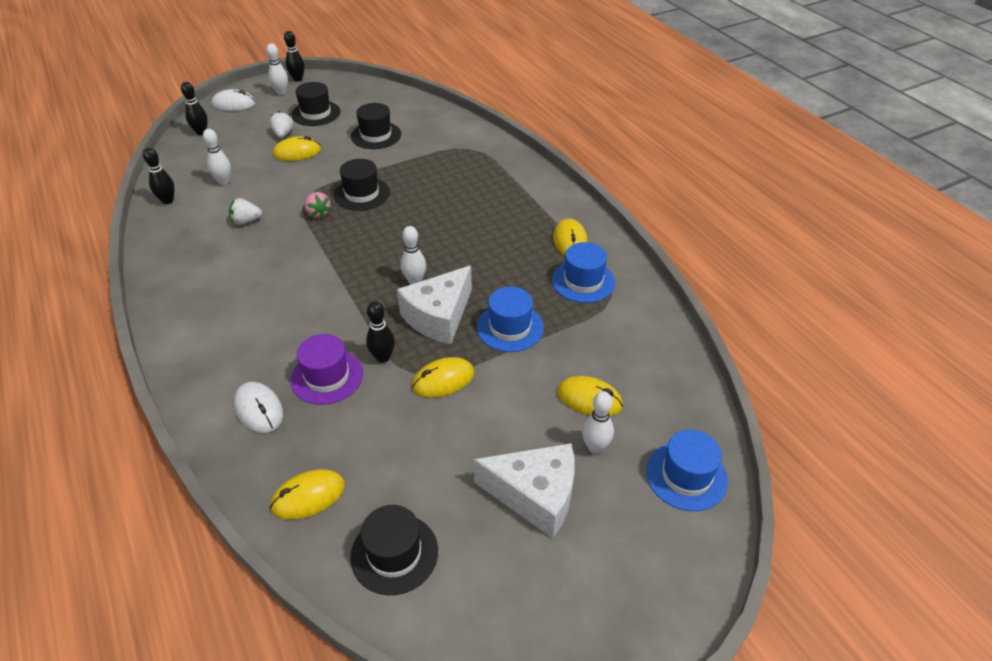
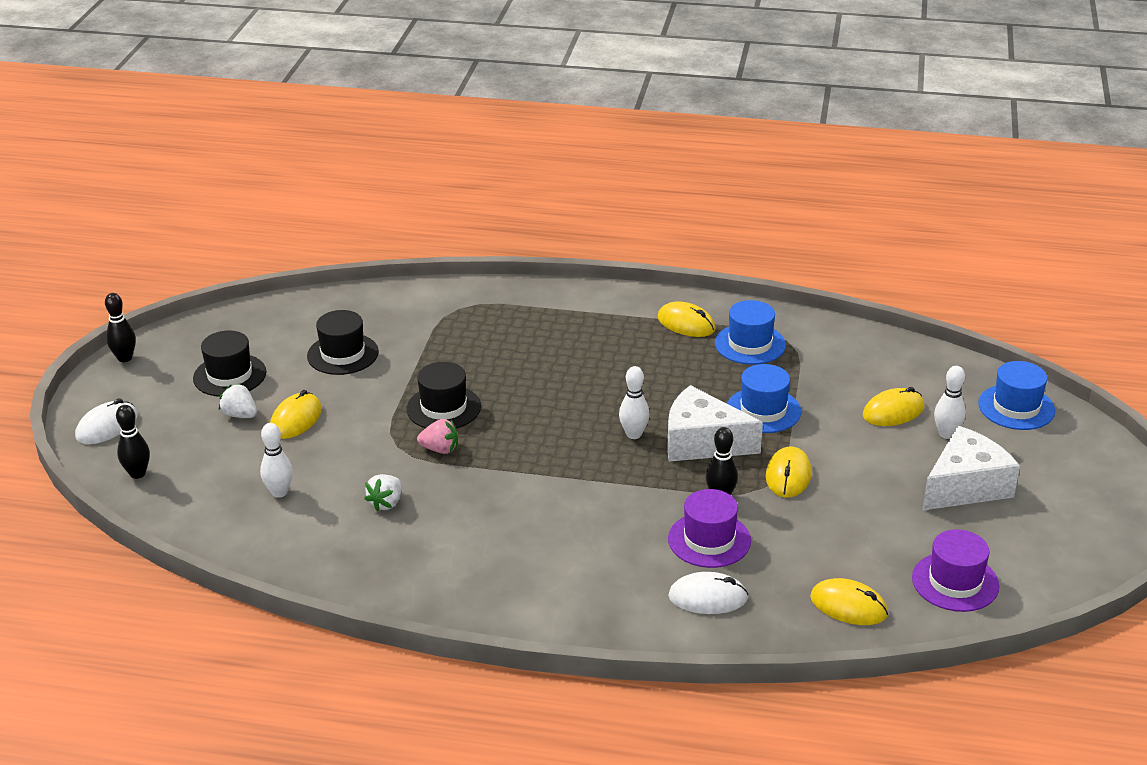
camera: 50 degrees left, 10 degrees down
black bowling pin [143,148,175,204] -> none
white bowling pin [266,43,288,95] -> none
yellow mouse [270,469,345,520] -> yellow mouse turned 75 degrees counterclockwise [810,578,888,625]
black hat [350,505,438,595] -> purple hat [912,529,999,612]
white cheese [397,265,472,344] -> white cheese turned 120 degrees clockwise [667,385,763,462]

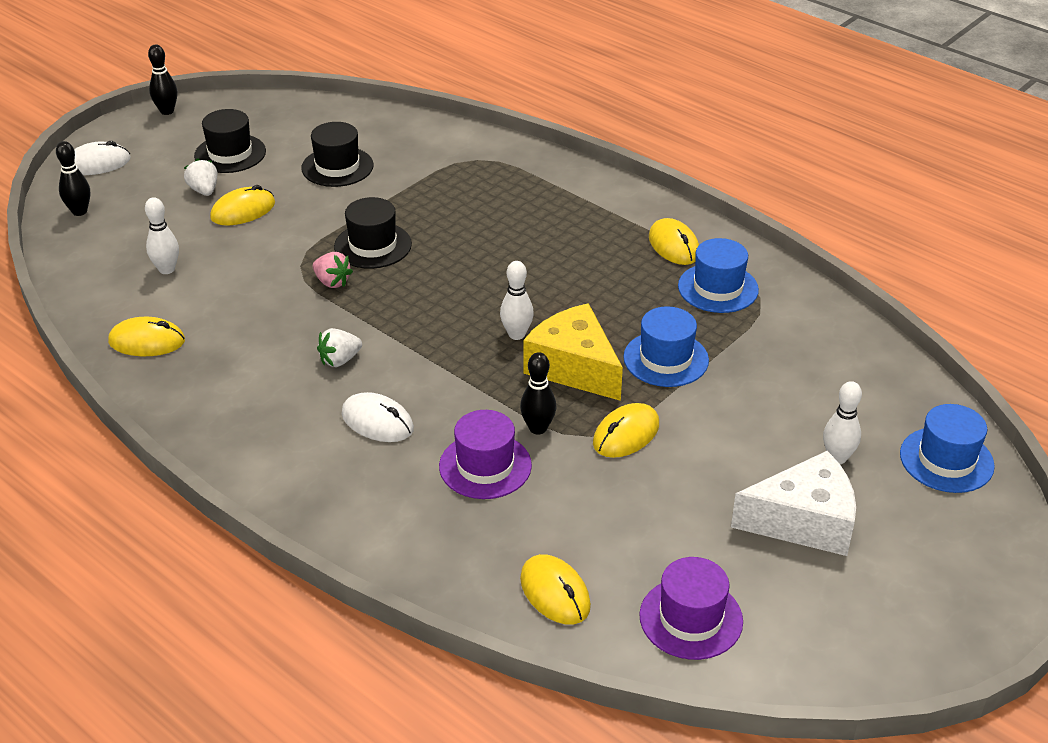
camera: 30 degrees right, 5 degrees up
white strawberry [364,474,401,512] -> white strawberry moved to [317,328,362,367]
white cheese [667,385,763,462] -> yellow cheese [524,303,623,401]
white mouse [668,572,748,614] -> white mouse moved to [342,392,414,442]
yellow mouse [863,387,925,426] -> yellow mouse moved to [108,317,185,356]

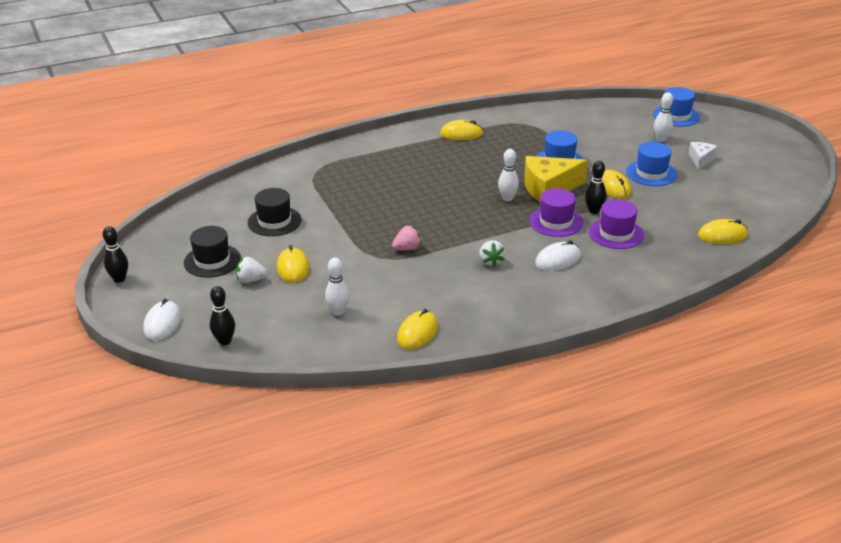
camera: 65 degrees left, 5 degrees down
black hat [334,197,412,269] -> none
purple hat [639,557,743,660] -> purple hat moved to [529,188,583,237]
blue hat [678,238,759,313] -> blue hat moved to [626,142,677,186]
white cheese [731,451,856,556] -> white cheese [689,142,718,169], size x0.53

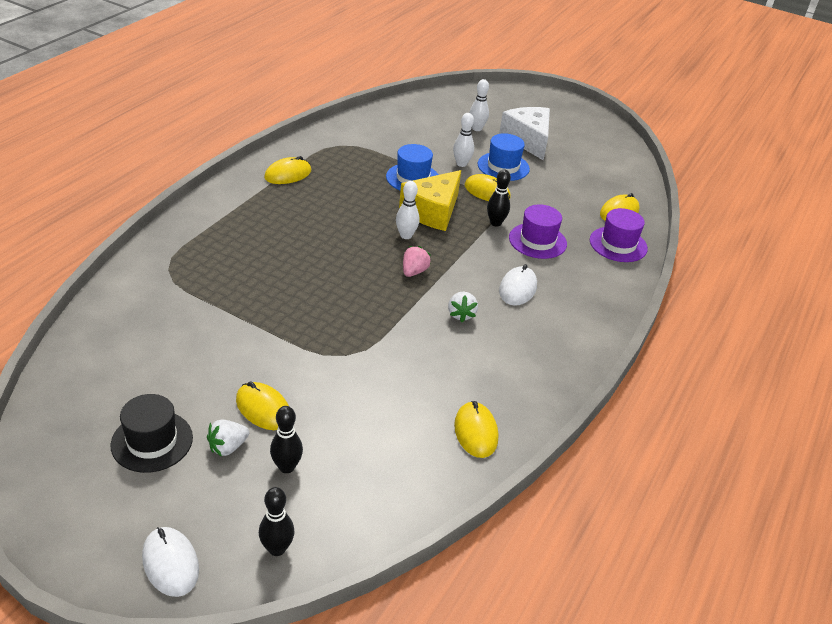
camera: 40 degrees left, 5 degrees up
black bowling pin [103,226,128,283] -> black bowling pin moved to [270,406,303,473]
black hat [248,188,302,236] -> none
white bowling pin [325,258,349,316] -> white bowling pin moved to [453,113,474,167]
pink strawberry [392,225,422,250] -> pink strawberry moved to [403,246,431,277]
white strawberry [479,240,505,267] -> white strawberry turned 45 degrees clockwise [448,292,478,322]
purple hat [529,188,583,237] -> purple hat moved to [590,208,648,262]
blue hat [653,87,700,127] -> none
white cheese [689,142,718,169] -> white cheese [499,107,550,160], size x1.88

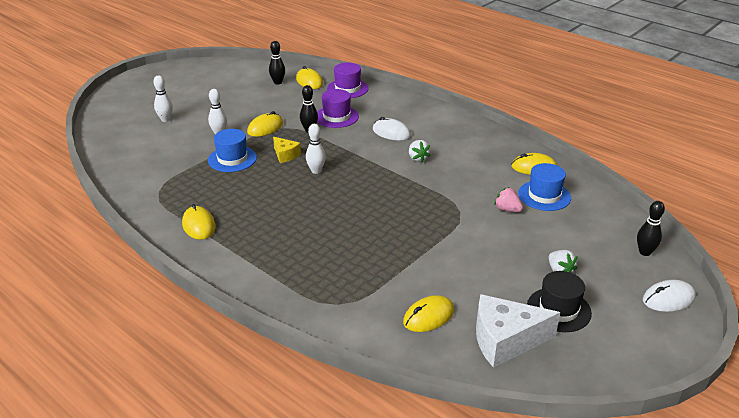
camera: 75 degrees left, 5 degrees down
yellow mouse [236,382,289,430] -> yellow mouse moved to [403,295,454,332]
black bowling pin [270,406,303,473] -> black bowling pin moved to [269,41,285,85]
yellow cheese [399,170,461,231] -> yellow cheese [273,137,301,163], size x0.53
pink strawberry [403,246,431,277] -> pink strawberry moved to [494,187,523,212]
white strawberry [448,292,478,322] -> white strawberry turned 60 degrees clockwise [409,140,431,162]
blue hat [478,133,530,181] -> blue hat moved to [518,163,571,211]
white cheese [499,107,550,160] -> white cheese moved to [476,294,560,368]

